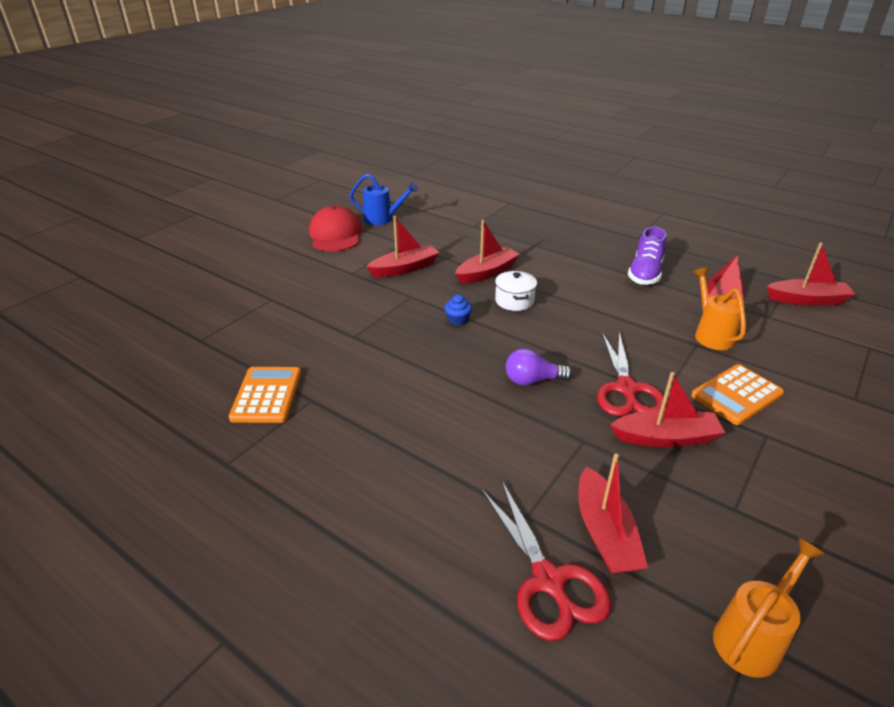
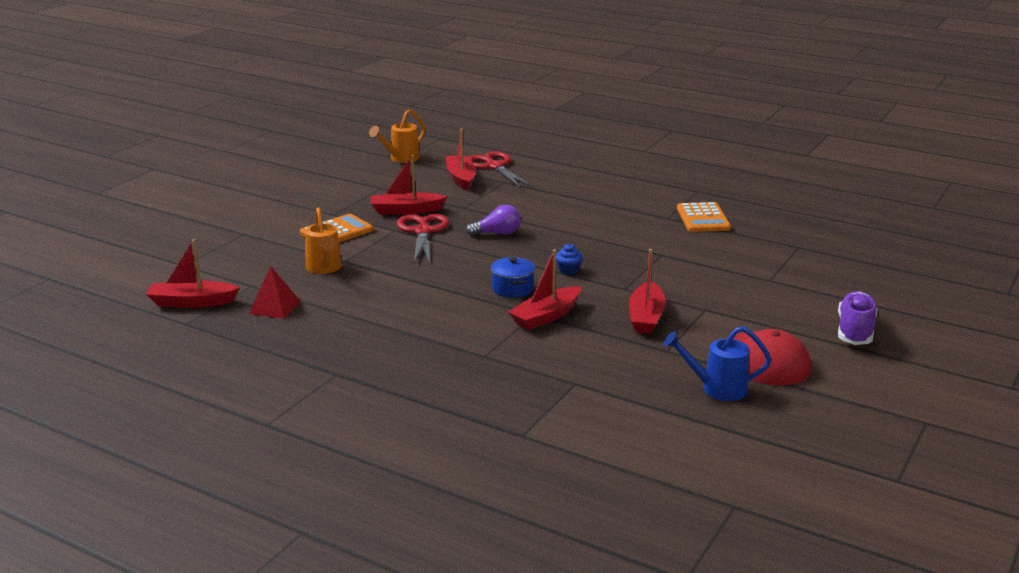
camera: 175 degrees right, 10 degrees down
red boat [366,216,440,277] -> red boat turned 45 degrees counterclockwise [629,249,666,334]
white pot [495,271,537,311] -> blue pot [491,257,535,298]
purple shoe [628,227,667,285] -> purple shoe moved to [838,291,878,345]

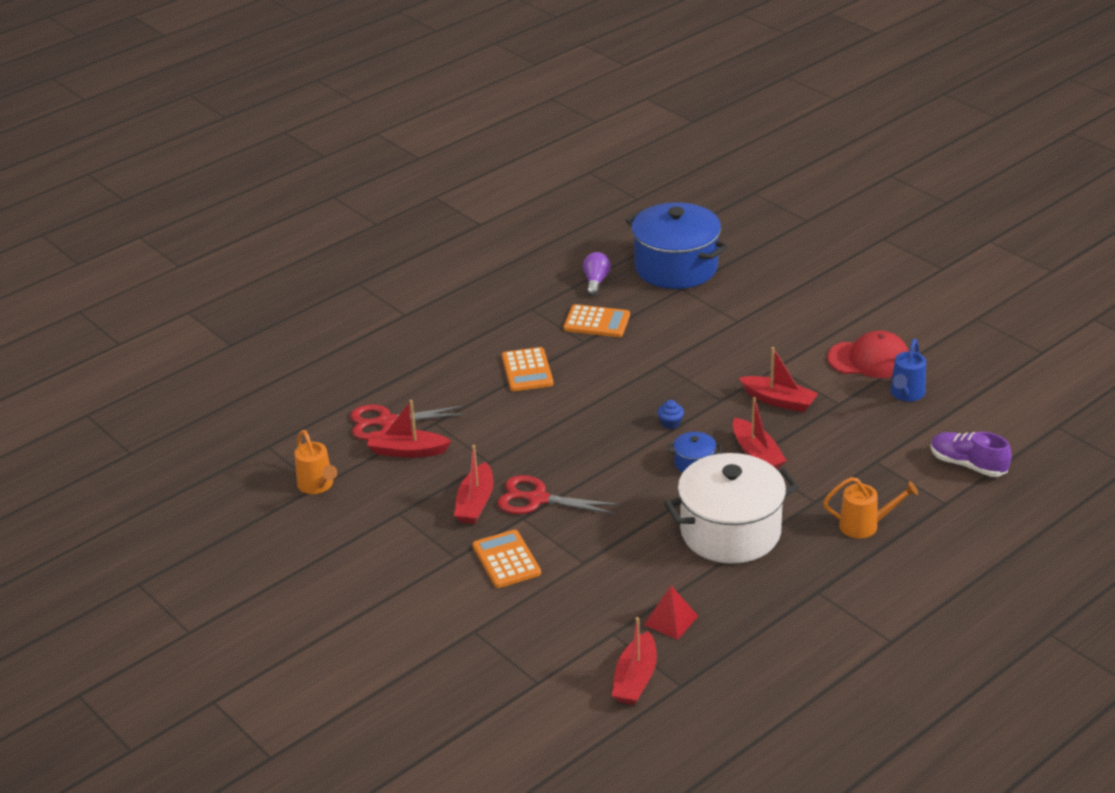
camera: 70 degrees left, 10 degrees up
orange watering can [305,207,342,274] -> orange watering can moved to [823,477,918,538]
purple light bulb [466,205,521,236] -> purple light bulb moved to [583,252,611,296]
purple shoe [838,291,878,345] -> purple shoe moved to [931,432,1012,477]
none -> orange calculator [502,347,553,391]
none -> blue pot [625,202,728,289]
none -> white pot [664,453,799,564]

